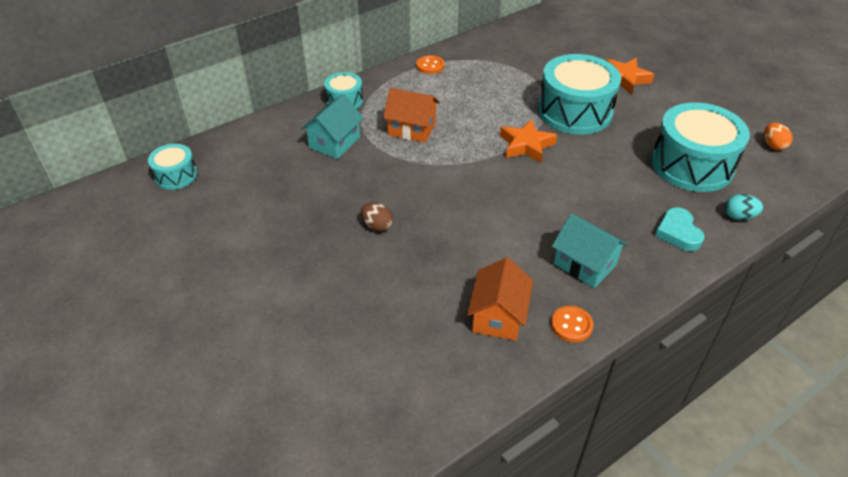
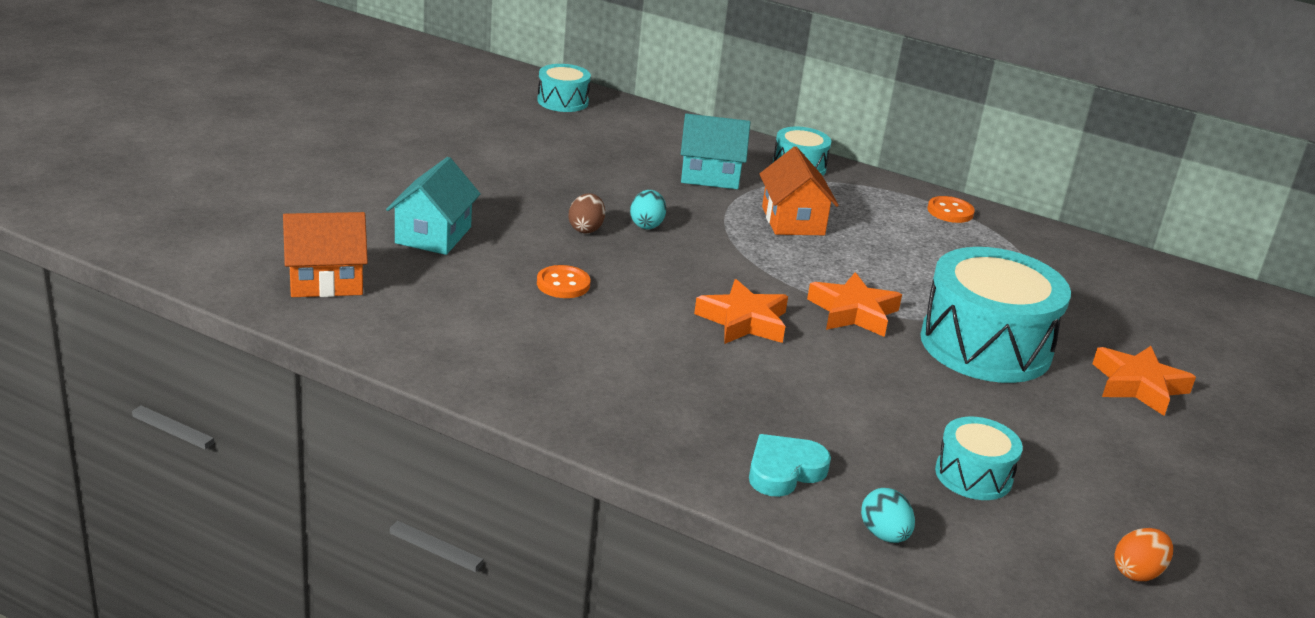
camera: 60 degrees right, 15 degrees down
orange house [467,257,533,341] -> orange house moved to [283,212,368,297]
orange button [551,306,593,342] -> orange button moved to [537,265,590,298]
turquoise house [552,214,628,288] -> turquoise house moved to [386,157,481,255]
turquoise drum [651,102,750,192] -> turquoise drum [935,417,1023,500], size x0.51
none -> turquoise egg [630,190,666,229]
none -> orange star [694,279,788,344]

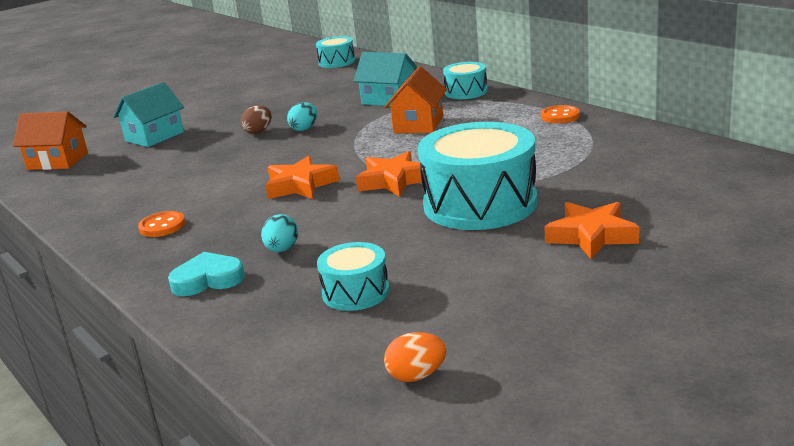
camera: 30 degrees right, 5 degrees down
orange button [537,265,590,298] -> orange button moved to [138,211,185,237]
turquoise egg [861,488,915,543] -> turquoise egg moved to [261,214,298,252]

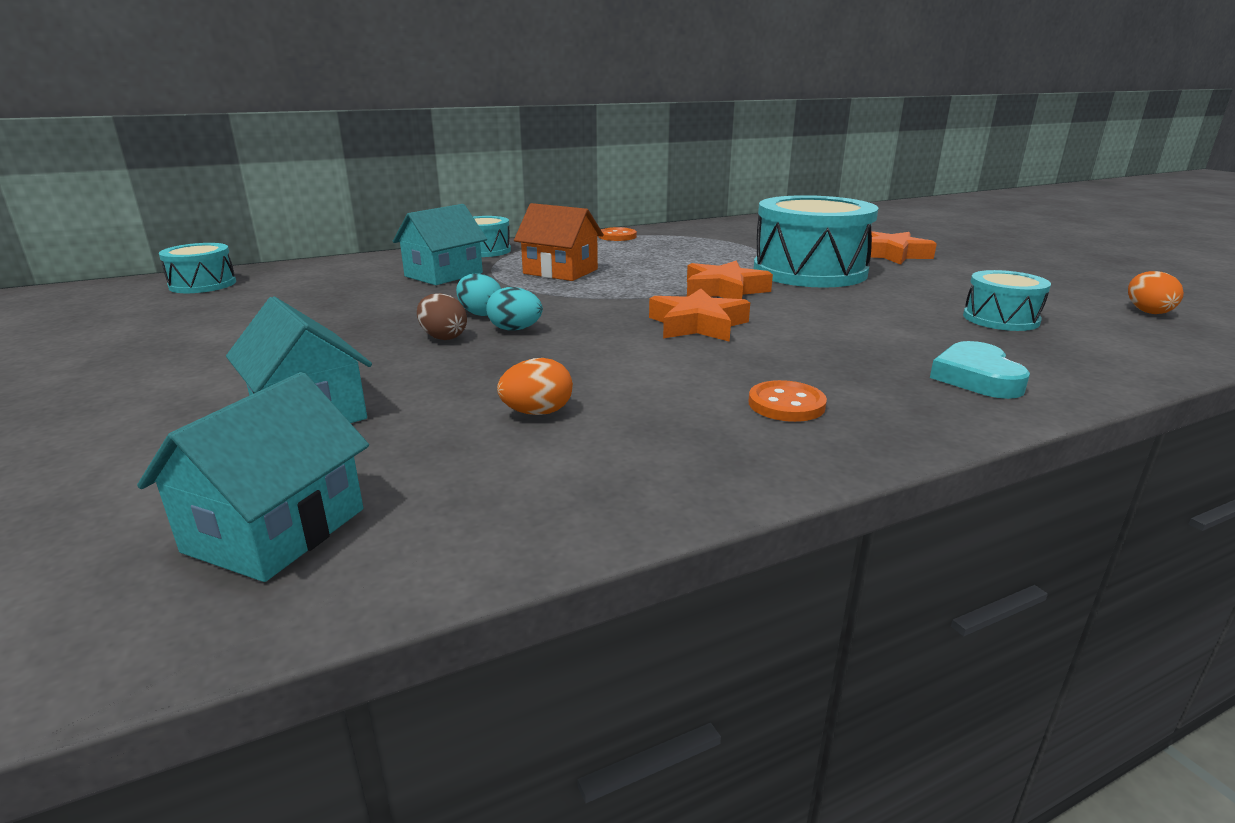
camera: 80 degrees left, 0 degrees up
orange house [13,111,88,170] -> turquoise house [137,372,369,582]
turquoise egg [261,214,298,252] -> turquoise egg moved to [486,287,543,331]
none -> orange egg [497,358,573,415]

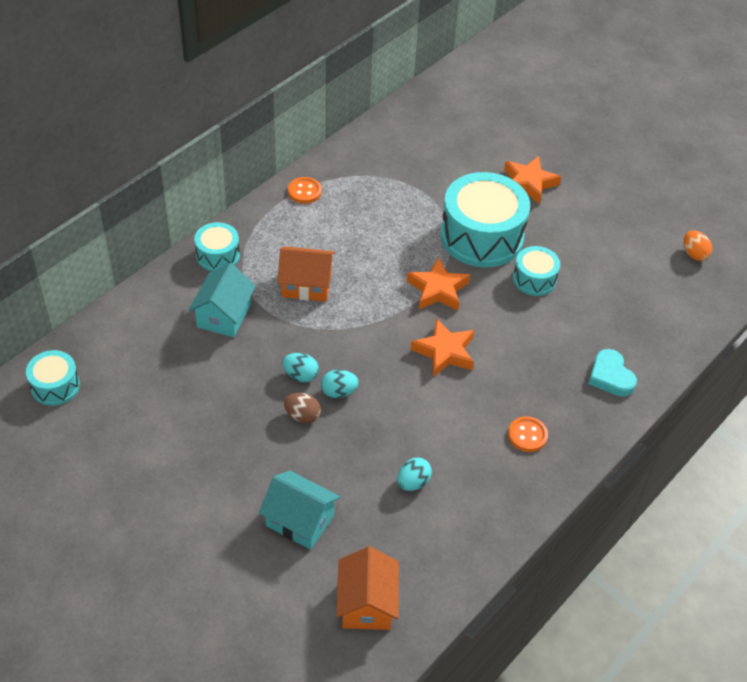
camera: 25 degrees left, 25 degrees up
turquoise house [137,372,369,582] -> orange house [336,546,399,630]
orange egg [497,358,573,415] -> turquoise egg [397,457,432,491]
turquoise drum [963,270,1051,331] -> turquoise drum moved to [513,246,560,296]

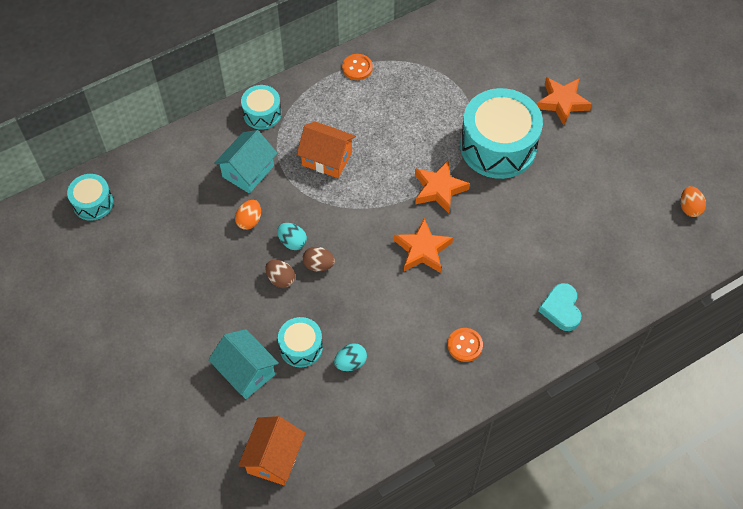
camera: 20 degrees right, 10 degrees up
turquoise egg [321,370,359,398] -> brown egg [302,247,335,272]
turquoise drum [513,246,560,296] -> turquoise drum moved to [278,317,323,367]
none -> orange egg [235,200,261,230]

